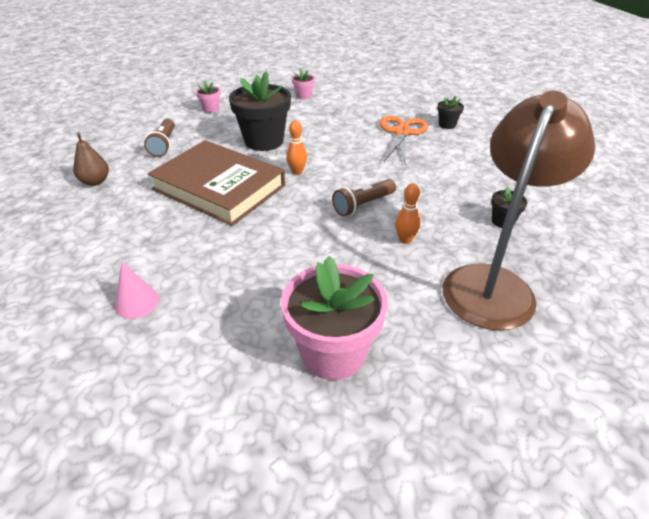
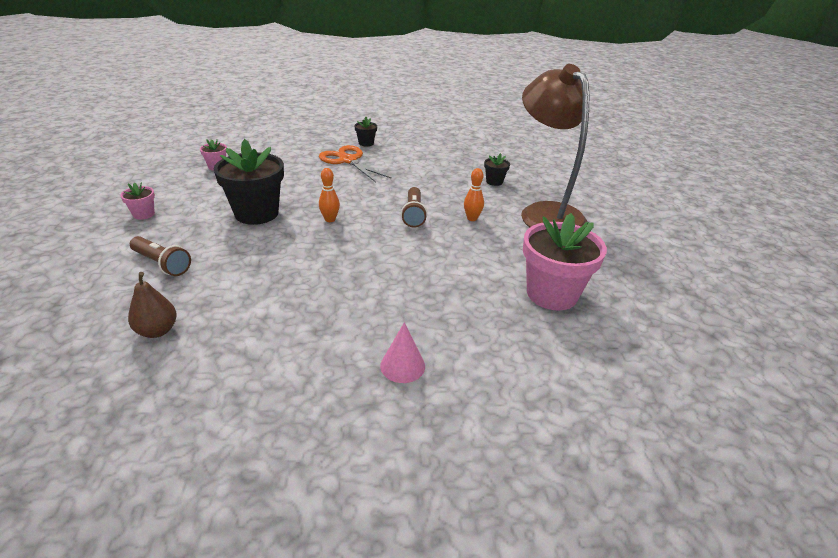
camera: 55 degrees left, 5 degrees down
brown book [147,140,285,226] -> none

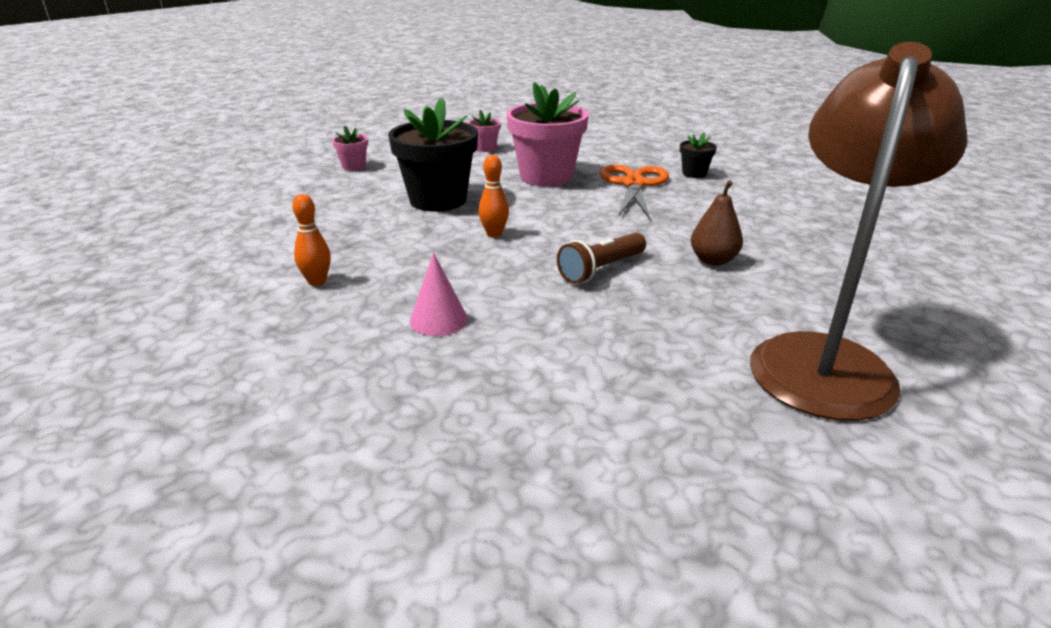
camera: 50 degrees right, 5 degrees down
brown pear [128,272,177,338] -> brown pear moved to [691,180,743,266]
brown flashlight [130,236,191,276] -> none
pink cone [380,322,425,383] -> pink cone moved to [410,253,468,336]
orange bowling pin [464,168,484,221] -> orange bowling pin moved to [292,194,331,286]
black flower pot [484,153,510,186] -> none
pink flower pot [523,213,607,310] -> pink flower pot moved to [507,82,589,187]

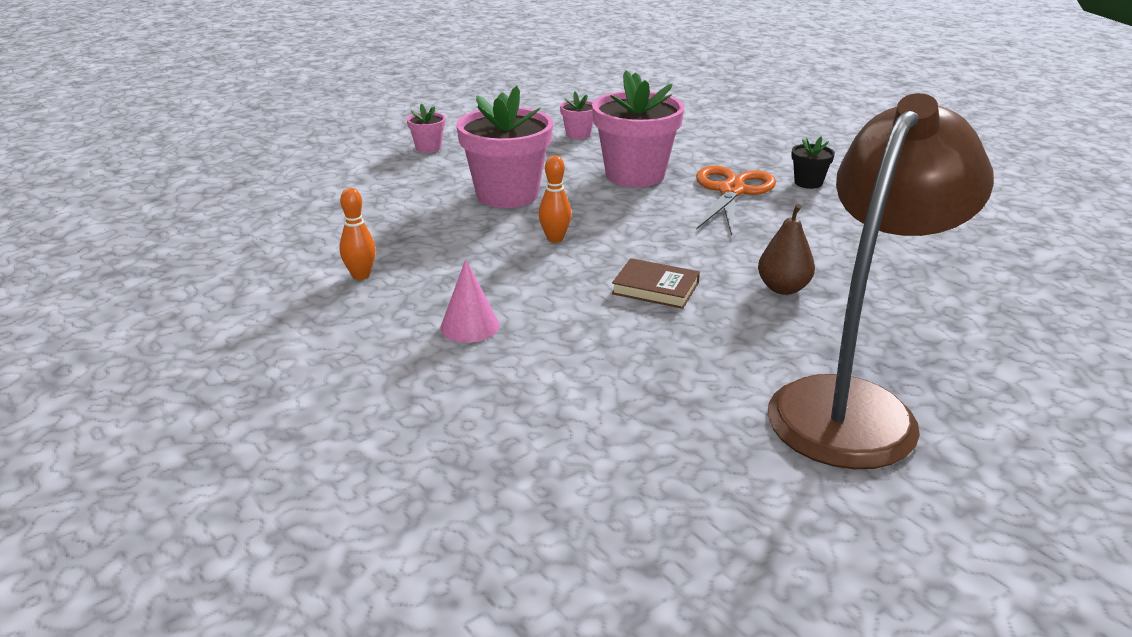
camera: 10 degrees right, 0 degrees up
black flower pot [388,97,478,212] -> pink flower pot [456,86,553,208]
brown flashlight [557,233,646,284] -> brown book [612,258,700,309]

